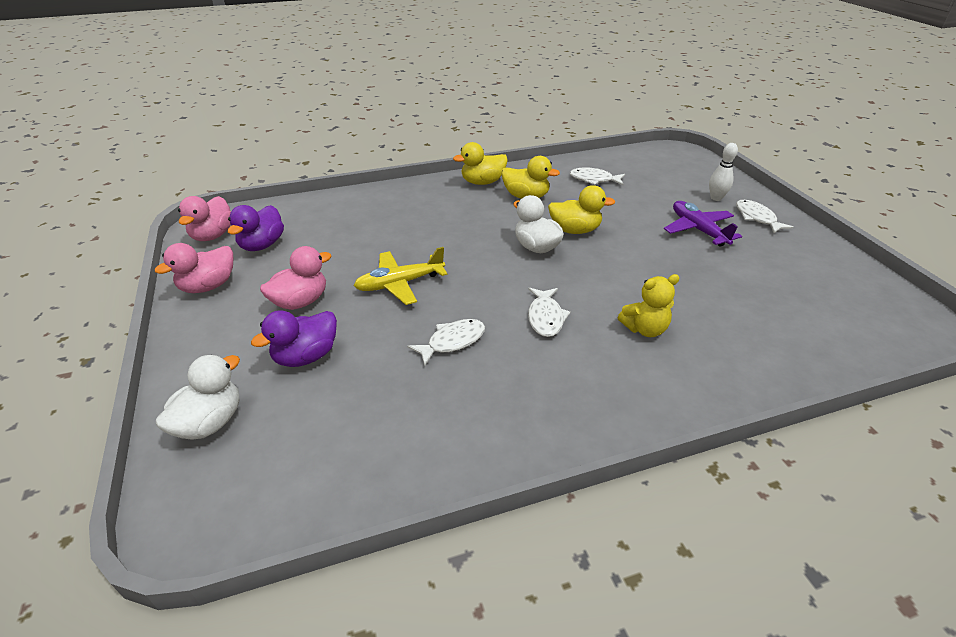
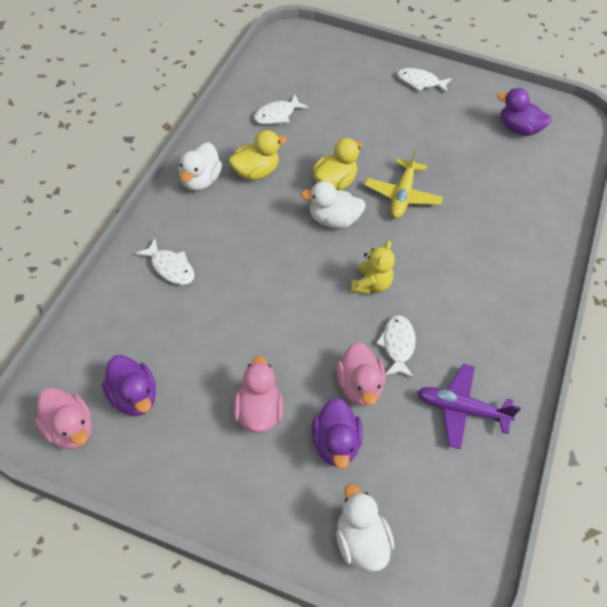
camera: 55 degrees left, 15 degrees up
pink duck [155,243,233,293] -> pink duck moved to [336,342,386,406]
yellow plane [354,247,447,305] -> yellow plane moved to [365,148,443,218]
yellow duck [453,142,508,185] -> white duck [179,142,222,191]
white fish [528,288,571,337] -> white fish moved to [135,239,194,285]
yellow teddy bear [618,274,679,337] -> yellow teddy bear moved to [351,241,395,295]
purple plane [664,201,742,246] -> purple plane moved to [417,364,521,449]
white bowling pin [709,143,738,201] -> none
none -> purple duck [497,88,551,136]

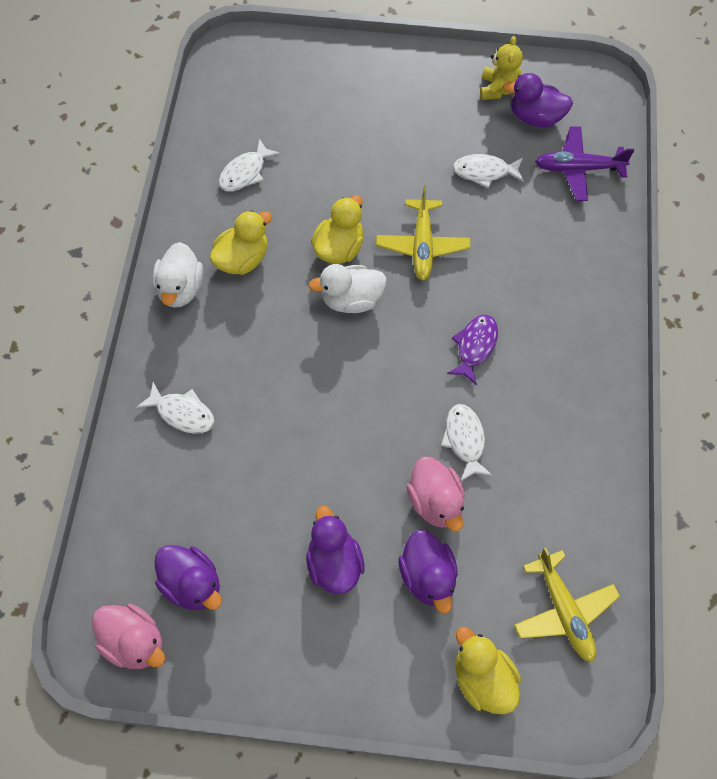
camera: 10 degrees left, 10 degrees up
pink duck [233,356,284,433] -> purple duck [306,506,365,594]
white duck [336,484,394,572] -> yellow duck [456,627,521,714]
yellow teddy bear [351,241,395,295] -> yellow teddy bear moved to [480,36,523,100]
white fish [397,68,452,93] -> white fish moved to [453,154,524,188]
purple plane [417,364,521,449] -> purple plane moved to [535,126,634,201]
none -> purple fish [447,314,498,385]
none -> yellow plane [514,547,620,662]

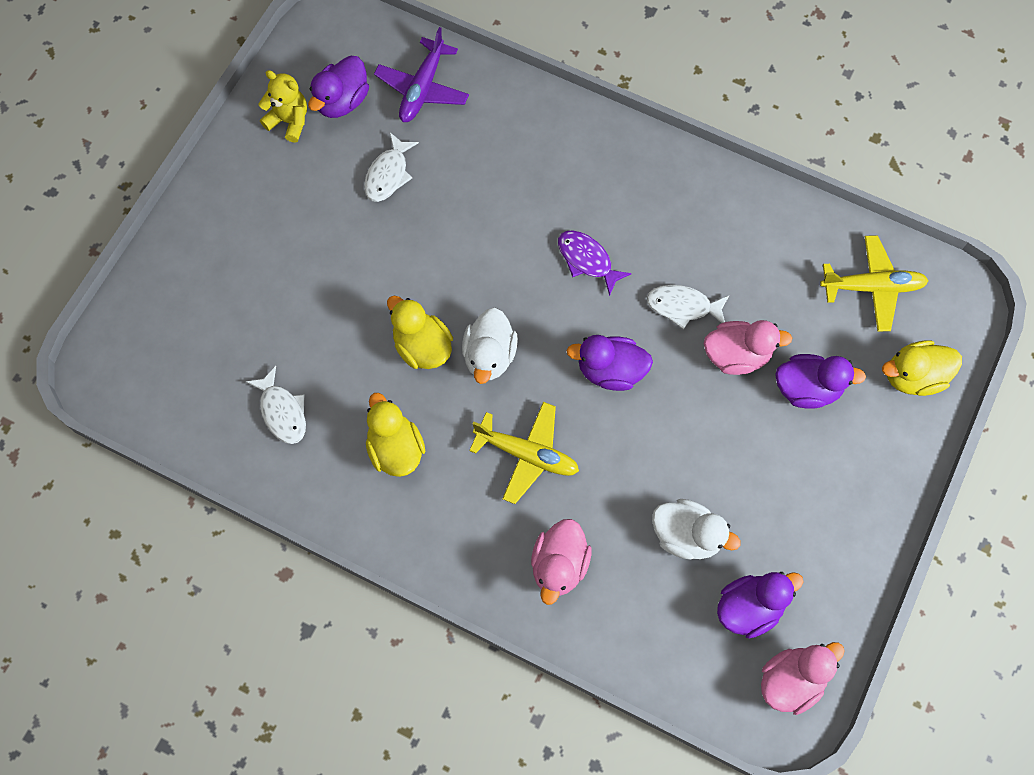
camera: 70 degrees left, 5 degrees up
white fish [136,382,215,434] -> pink duck [531,519,592,605]
white duck [152,242,203,308] -> white duck moved to [652,499,741,559]
purple duck [306,506,365,594] -> purple duck moved to [566,335,653,391]
yellow plane [376,185,470,280] -> yellow plane moved to [469,402,579,504]

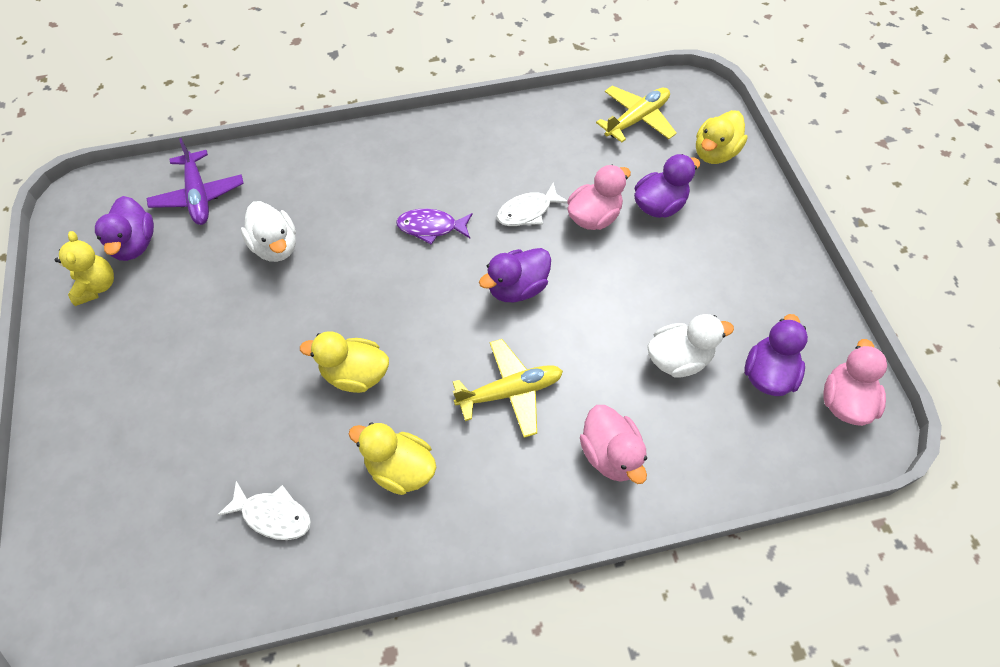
camera: 40 degrees left, 10 degrees down
yellow teddy bear [259,70,307,143] -> yellow teddy bear turned 90 degrees clockwise [54,231,114,306]
white fish [364,133,419,202] -> none
white duck [462,308,518,384] -> white duck moved to [241,201,296,262]

